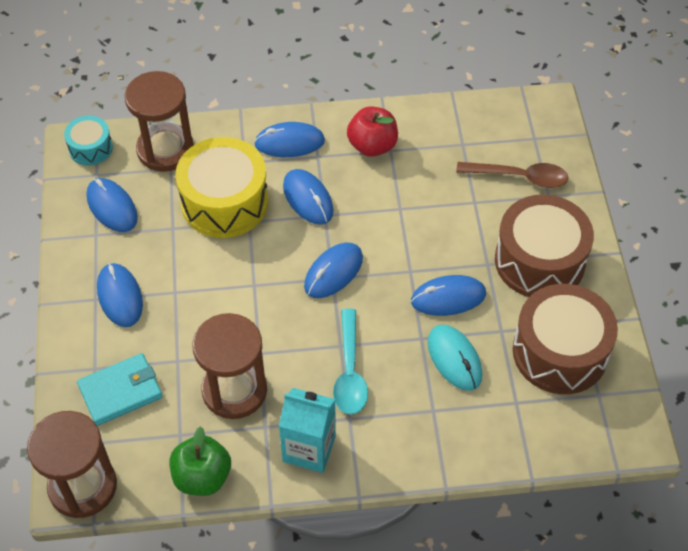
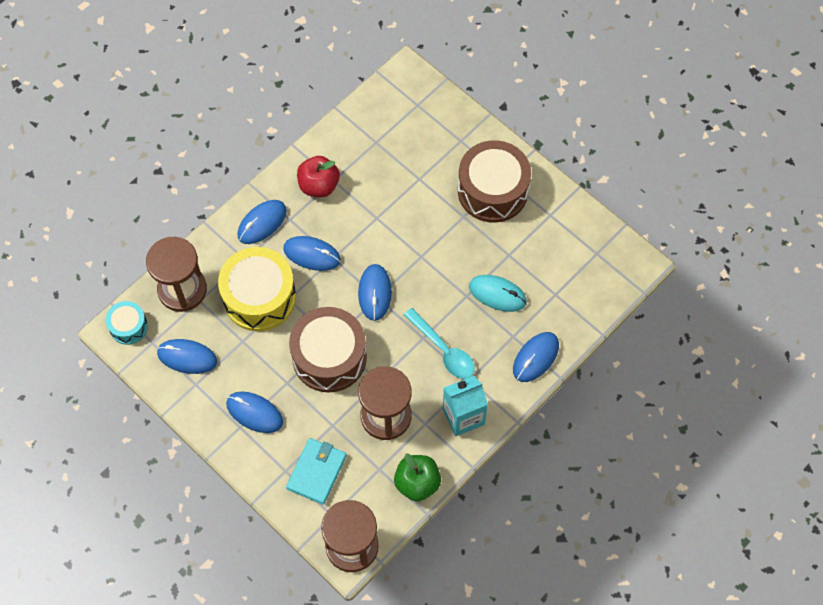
camera: 40 degrees left, 10 degrees up
blue mouse [411,275,486,316] -> blue mouse moved to [513,332,559,382]
brown spoon [456,162,568,188] -> none
brown drum [513,284,618,394] -> brown drum moved to [289,307,367,392]

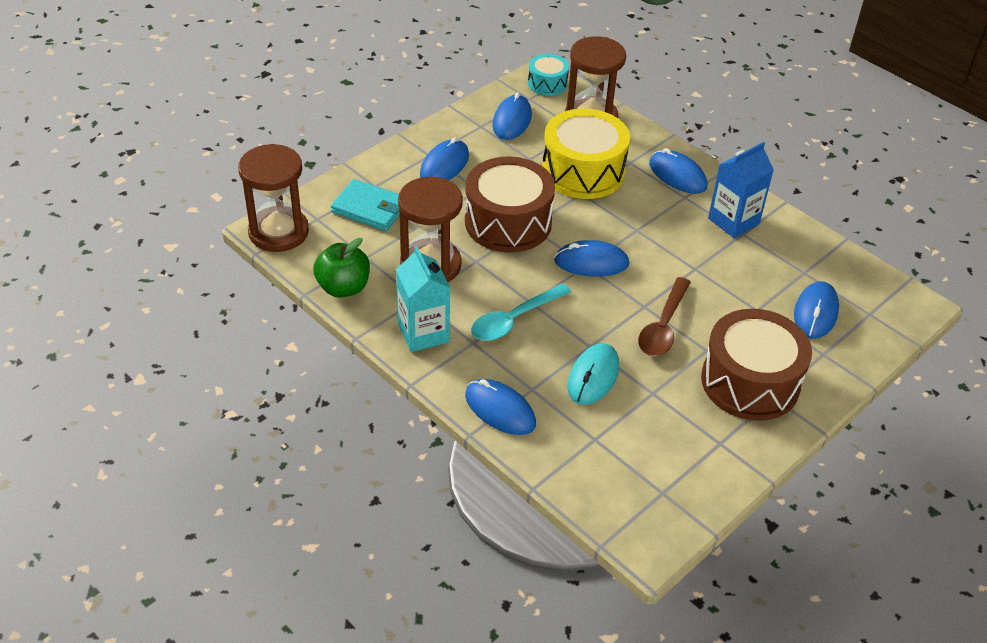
camera: 90 degrees right, 20 degrees down
blue mouse [283,236,341,271] -> blue mouse moved to [794,281,839,339]
red apple [297,156,340,197] -> blue carton [708,142,774,238]
none -> brown spoon [638,277,691,356]

